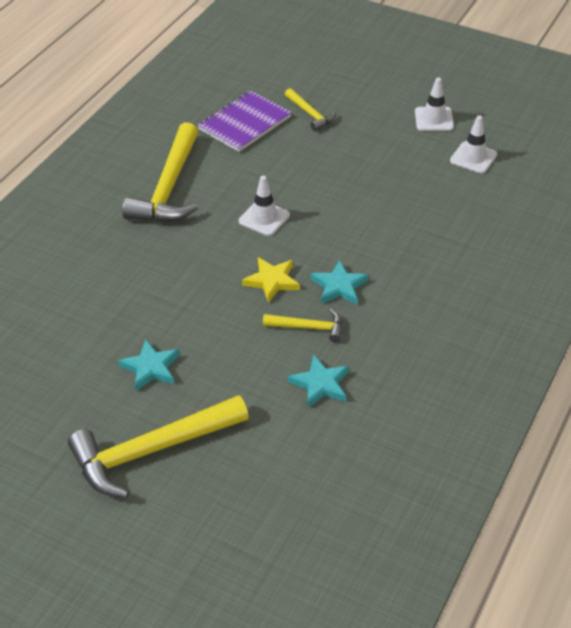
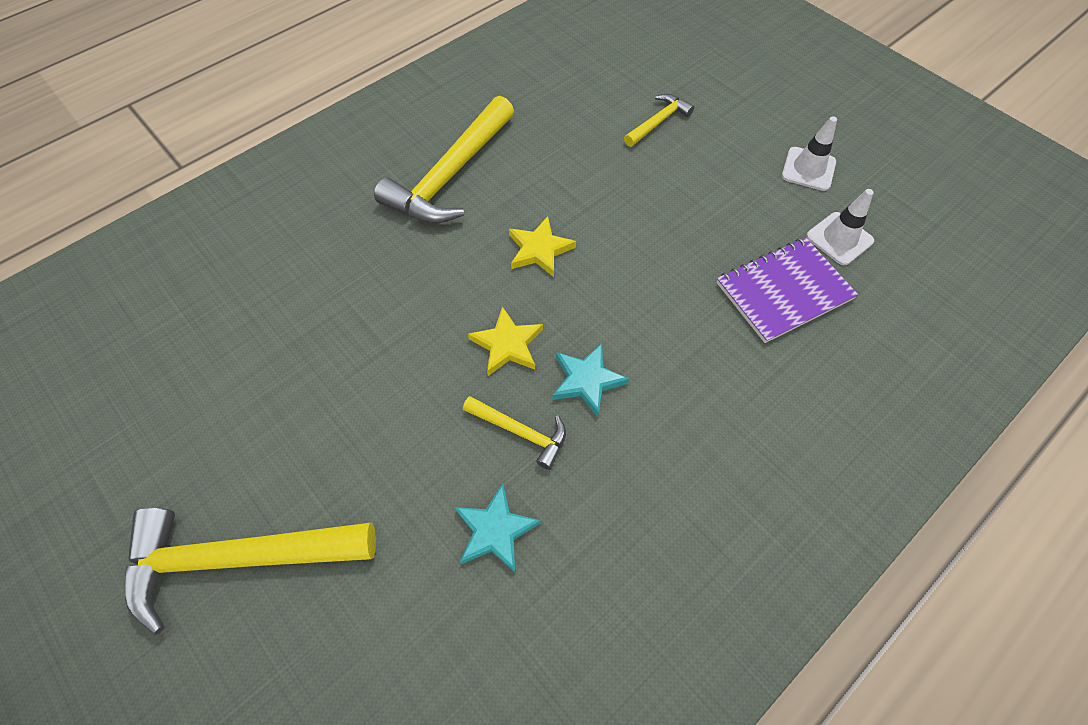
camera: 20 degrees right, 15 degrees up
turquoise star [118,339,180,391] -> none
purple notebook [198,91,292,152] -> purple notebook moved to [716,237,858,343]
white traffic cone [239,176,290,236] -> yellow star [509,217,576,277]
yellow hammer [285,88,336,131] -> yellow hammer turned 120 degrees counterclockwise [624,94,694,147]

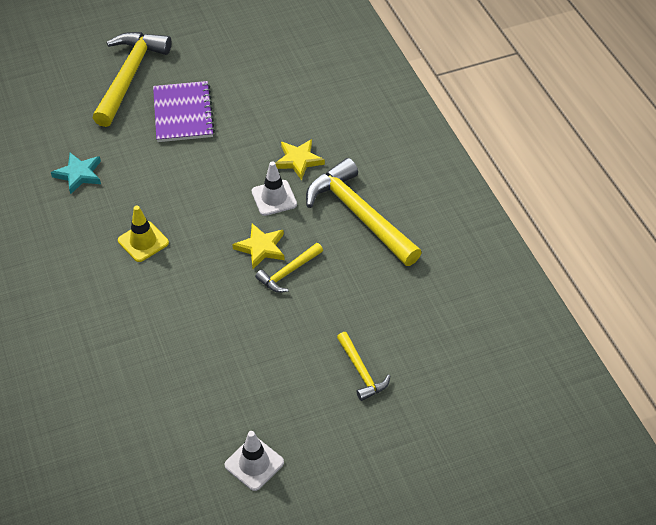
camera: 110 degrees right, 10 degrees down
yellow hammer [463,396,566,470] -> yellow hammer moved to [255,243,323,293]
yellow star [468,306,543,376] -> yellow star moved to [275,139,325,180]
turquoise star [552,343,629,417] -> yellow traffic cone [118,206,169,262]
purple notebook [716,237,858,343] -> purple notebook moved to [153,81,215,142]
white traffic cone [806,189,874,265] -> white traffic cone moved to [252,161,297,216]

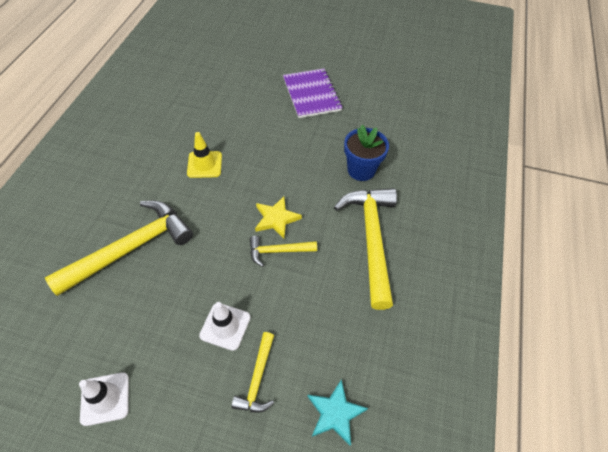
camera: 35 degrees right, 5 degrees up
turquoise star [51,153,101,194] -> turquoise star moved to [307,379,368,446]
yellow hammer [93,32,171,127] -> yellow hammer moved to [45,201,193,296]
purple notebook [153,81,215,142] -> purple notebook turned 45 degrees counterclockwise [283,69,343,118]
white traffic cone [252,161,297,216] -> white traffic cone moved to [199,302,251,351]
yellow star [275,139,325,180] -> blue flower pot [344,125,389,181]

